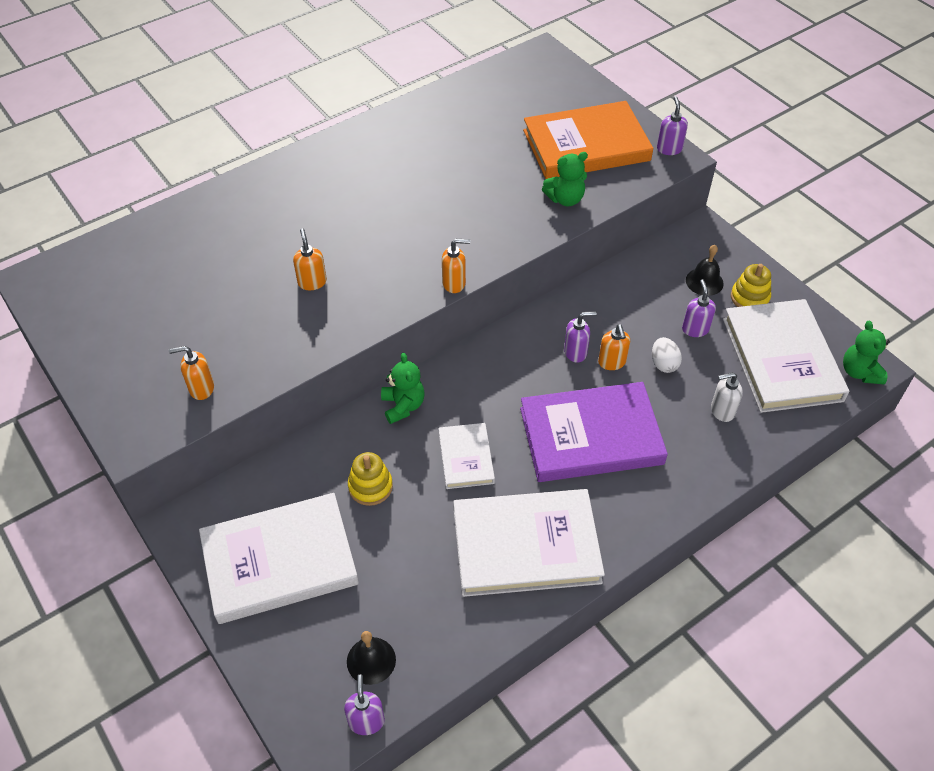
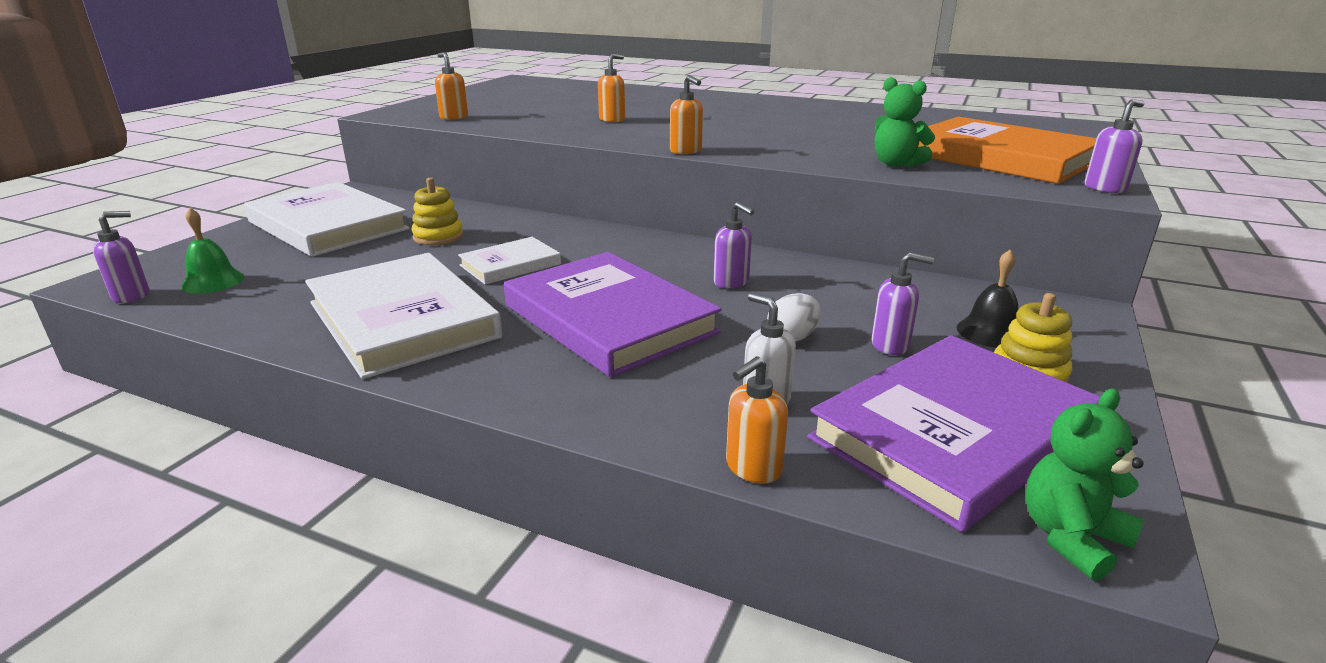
camera: 60 degrees right, 25 degrees down
black bell [347,631,396,685] -> green bell [181,208,244,294]
green teddy bear [381,353,425,424] -> none
orange soap dispenser [598,324,630,370] -> orange soap dispenser moved to [726,356,788,484]
purple soap dispenser [682,279,716,337] -> purple soap dispenser turned 45 degrees clockwise [871,252,934,355]
white book [723,299,849,413] -> purple book [808,335,1100,532]

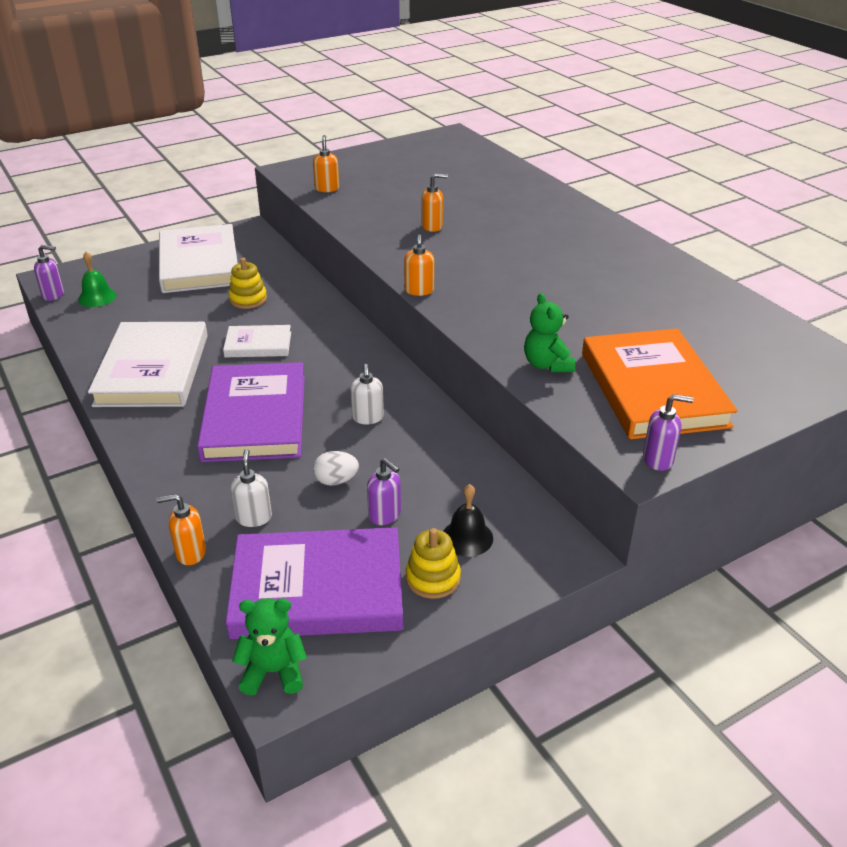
camera: 35 degrees right, 10 degrees up
purple soap dispenser [713,202,754,288] -> white soap dispenser [350,364,384,424]

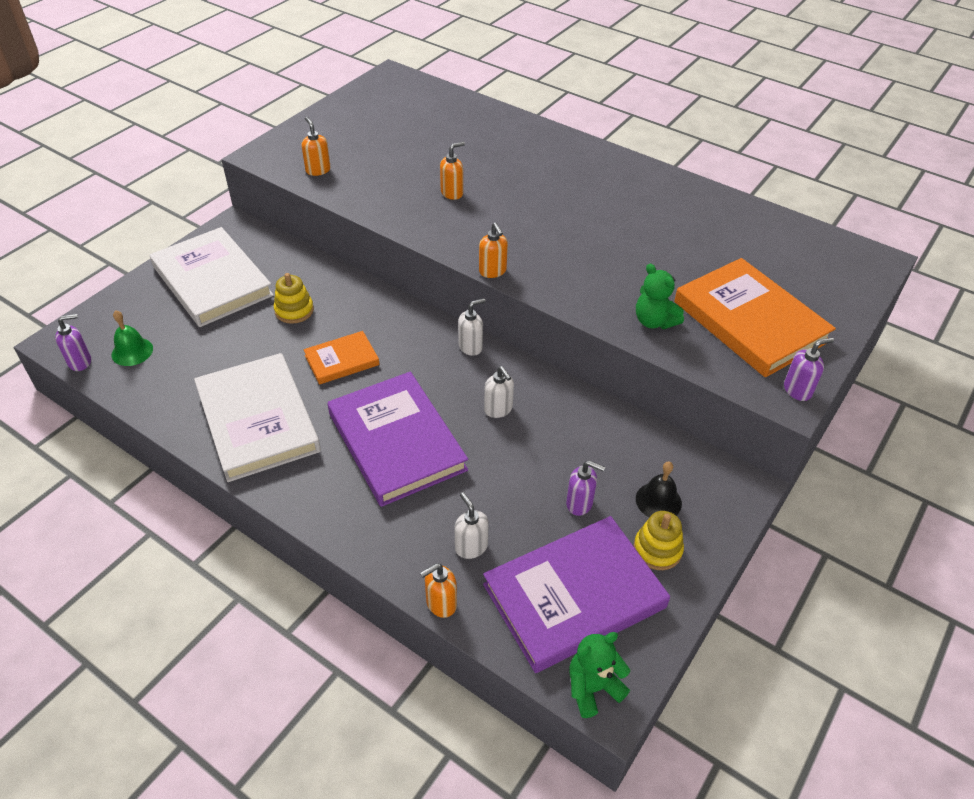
camera: 25 degrees left, 10 degrees up
white book [223,325,291,358] -> orange book [304,331,380,385]
white egg [313,451,359,486] -> none
none -> white soap dispenser [458,298,486,356]

